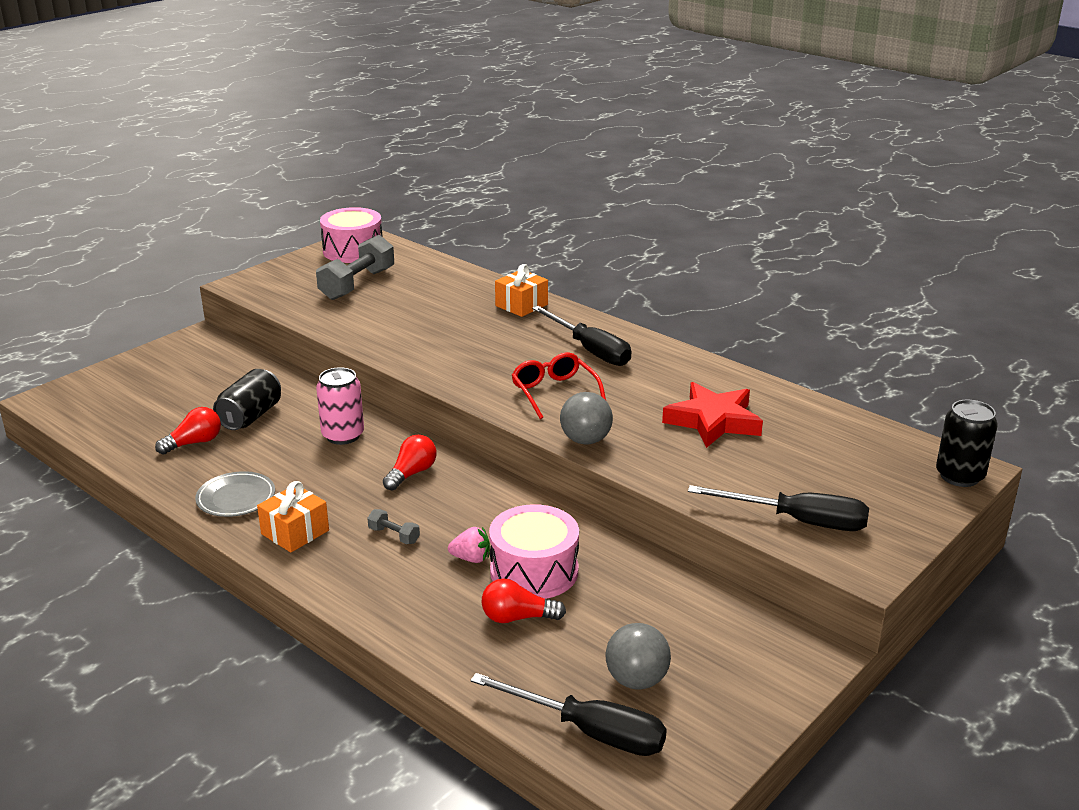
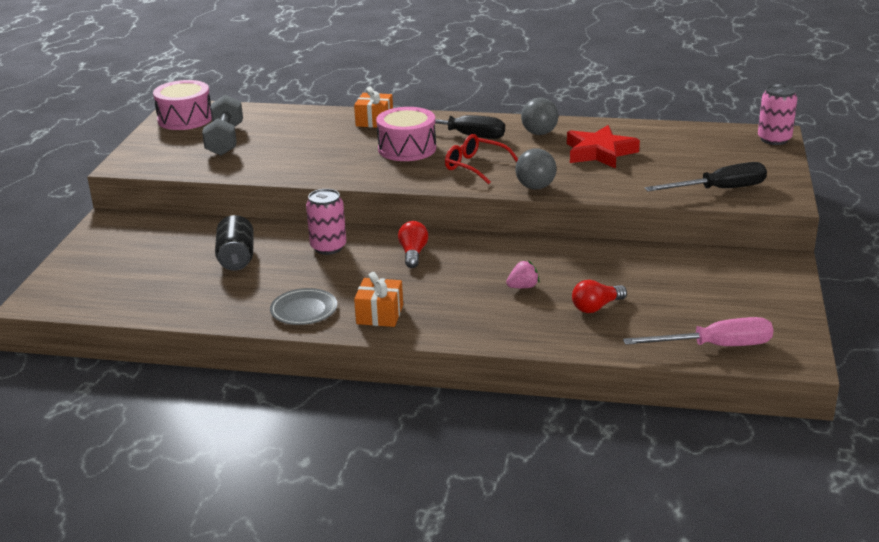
camera: 30 degrees left, 0 degrees up
red light bulb [155,407,221,455] -> none
grey dumbbell [367,509,420,544] -> none
black screwdriver [470,673,667,756] -> pink screwdriver [623,317,773,346]
pink drum [489,504,579,599] -> pink drum moved to [376,107,436,161]
grey ball [605,623,671,689] -> grey ball moved to [521,98,559,135]
black can [936,400,998,487] -> pink can [758,84,797,145]

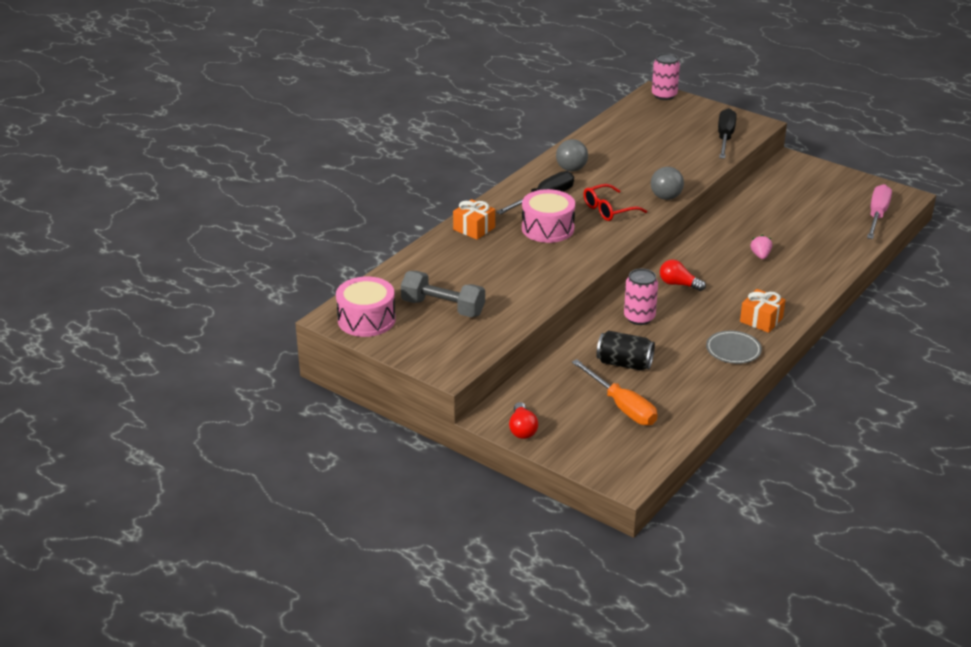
camera: 65 degrees left, 5 degrees up
red star [567,125,640,169] -> none
red light bulb [572,280,627,313] -> red light bulb moved to [509,402,538,439]
none -> orange screwdriver [572,359,658,425]

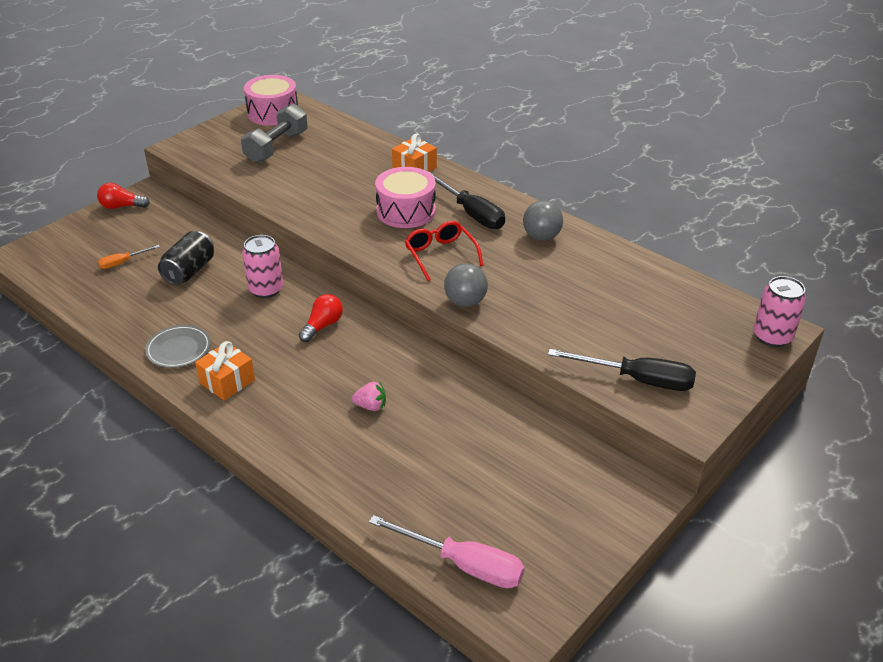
camera: 95 degrees right, 5 degrees up
orange screwdriver [572,359,658,425] -> orange screwdriver [98,245,160,269], size x0.52

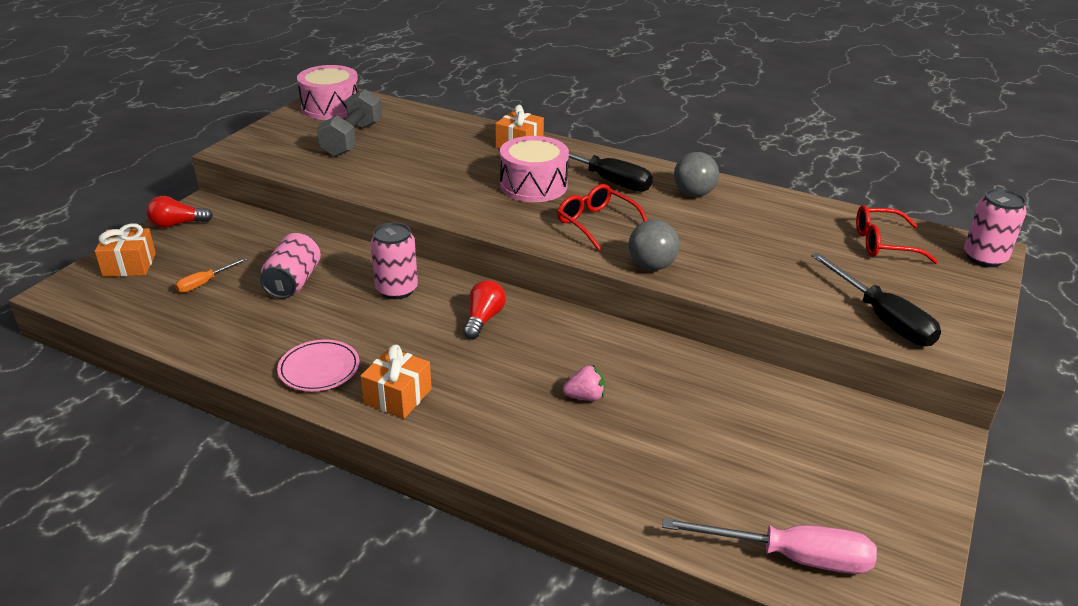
camera: 15 degrees left, 5 degrees down
grey plate [145,325,211,368] -> pink plate [277,339,359,391]
black can [158,231,214,285] -> pink can [260,233,321,299]
black screwdriver [548,349,696,391] -> black screwdriver turned 60 degrees clockwise [811,253,941,346]
none -> orange gift [95,223,156,277]
none -> red glasses [856,205,938,264]

